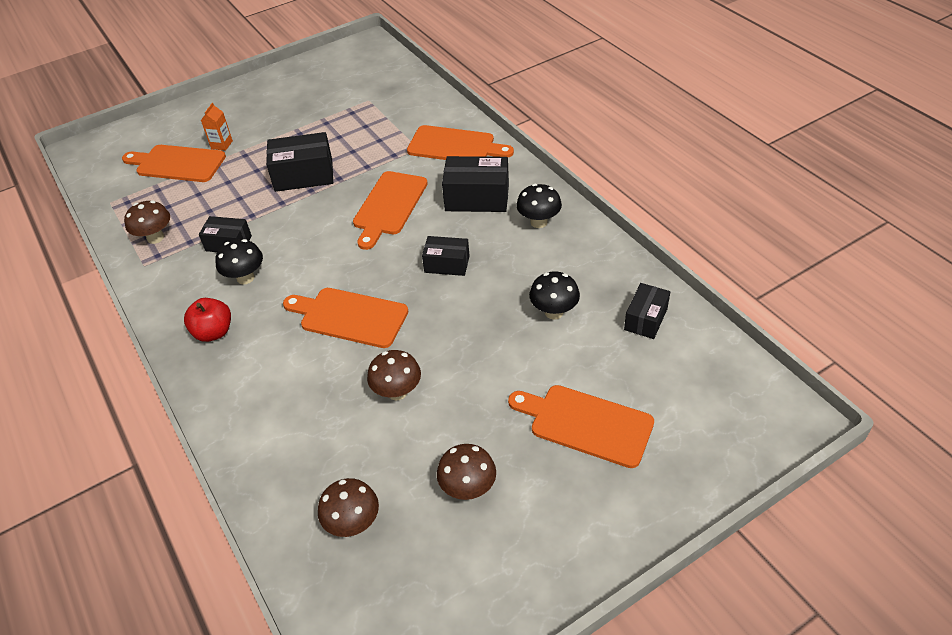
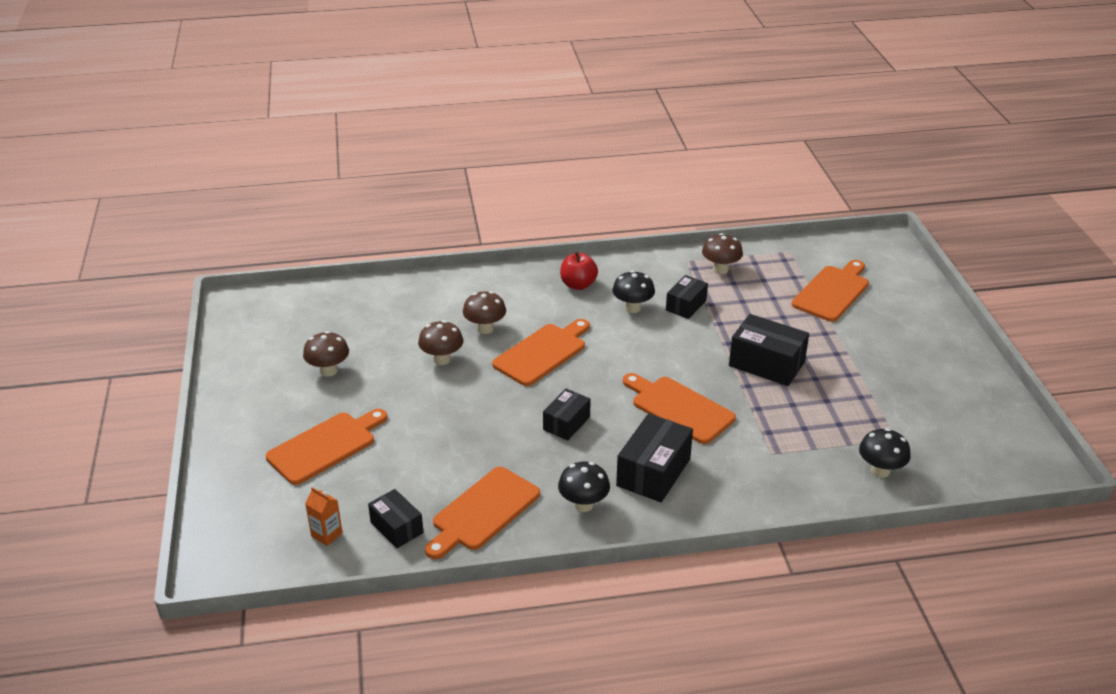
camera: 110 degrees right, 10 degrees down
orange carton [201,103,233,151] -> orange carton moved to [305,487,343,546]
black box [266,132,333,192] -> black box turned 75 degrees counterclockwise [729,314,809,386]
brown mushroom [318,478,379,537] -> brown mushroom moved to [463,291,506,334]
orange cutting board [407,125,514,160] -> orange cutting board moved to [425,467,540,559]
black mushroom [529,271,580,320] -> black mushroom moved to [859,428,911,478]

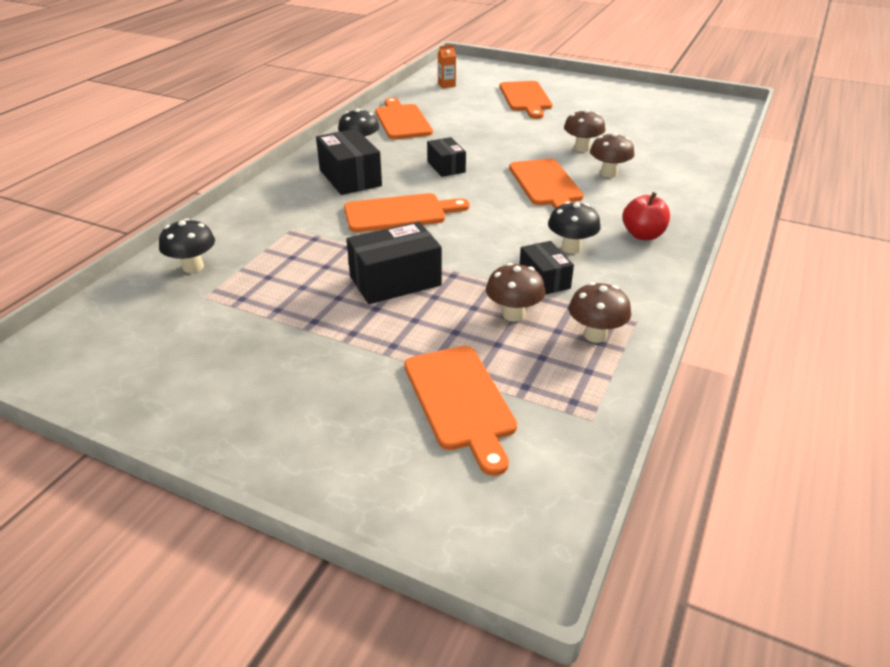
camera: 125 degrees right, 0 degrees up
brown mushroom [303,331,349,377] -> brown mushroom moved to [486,263,546,322]
black box [368,489,424,548] -> none

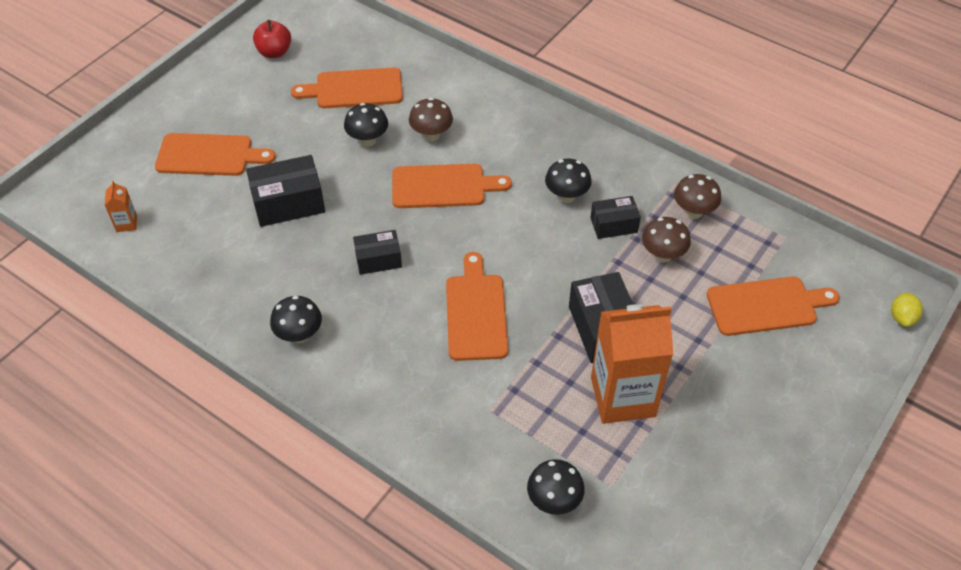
camera: 80 degrees left, 15 degrees up
black box [316,129,382,195] -> black box moved to [246,155,325,227]
orange cutting board [375,97,433,139] -> orange cutting board moved to [291,68,403,108]
brown mushroom [564,109,605,152] -> black mushroom [344,103,388,147]
red apple [623,192,670,240] -> red apple moved to [253,20,291,58]
none -> orange carton [591,304,673,424]
none -> yellow lemon [891,292,923,327]

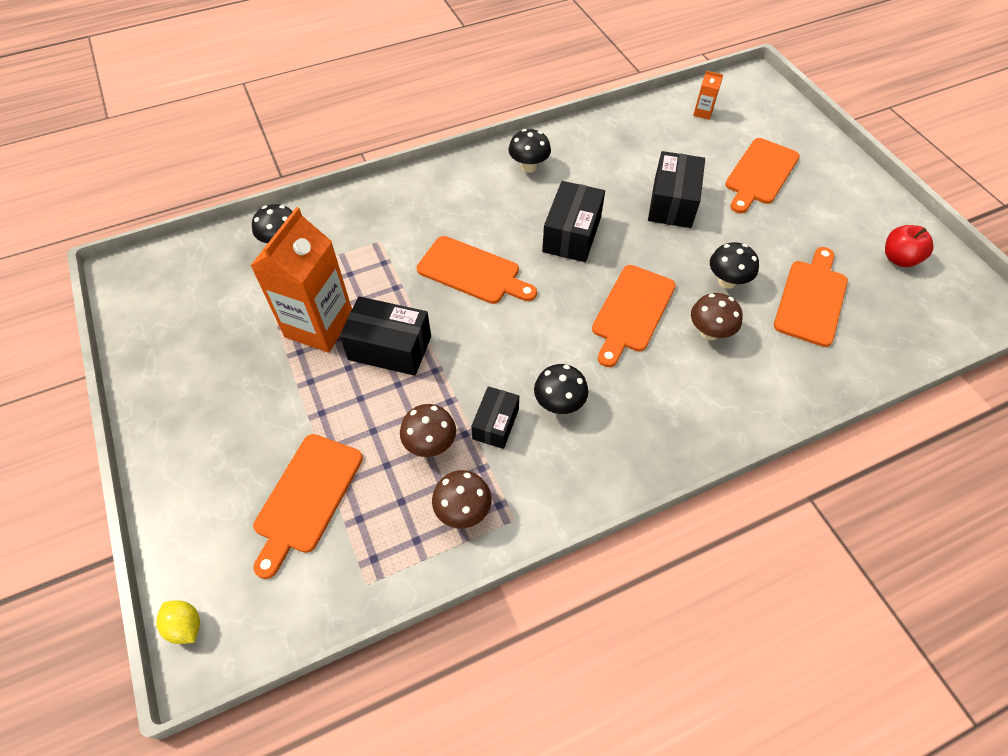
camera: 120 degrees right, 5 degrees up
black box [353,230,402,275] -> black box [542,181,605,262], size x1.60

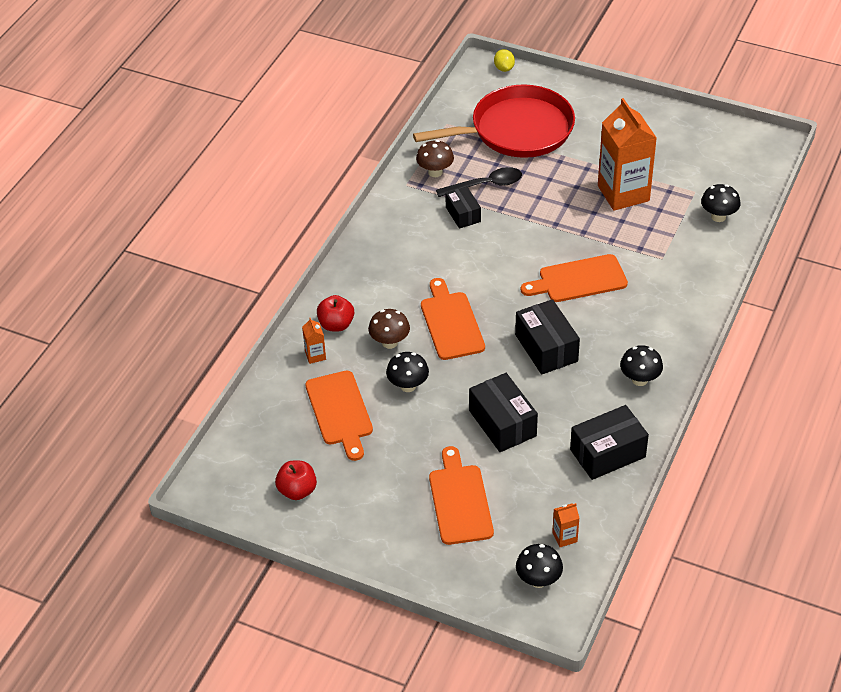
camera: 140 degrees right, 10 degrees down
yellow lemon [156,600,200,644] -> yellow lemon turned 75 degrees clockwise [494,49,515,72]
orange cutting board [253,434,363,579] -> red pan [413,85,575,158]
black box [340,296,431,376] -> black box moved to [570,405,649,480]
brown mushroom [400,404,456,457] -> black spoon [436,167,522,197]
black mushroom [534,364,588,414] -> black mushroom moved to [516,544,563,588]
none -> orange carton [302,318,326,364]
none -> red apple [317,295,354,332]

